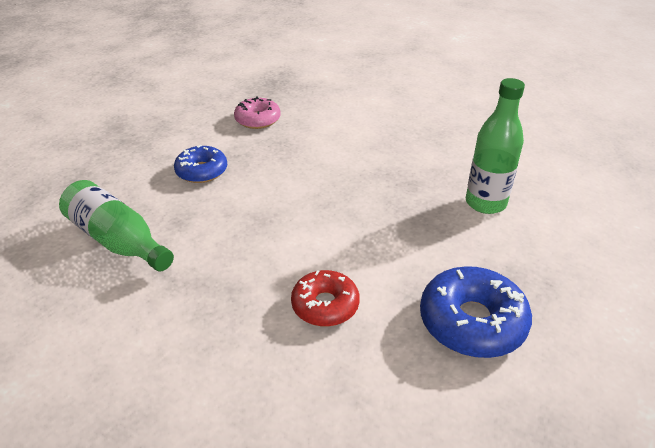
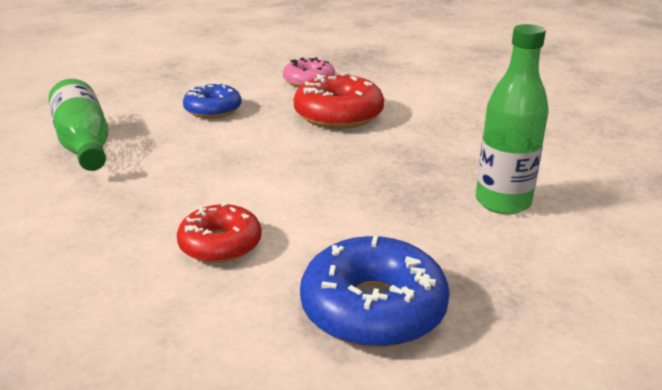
camera: 25 degrees right, 10 degrees down
none -> red donut [294,73,384,129]

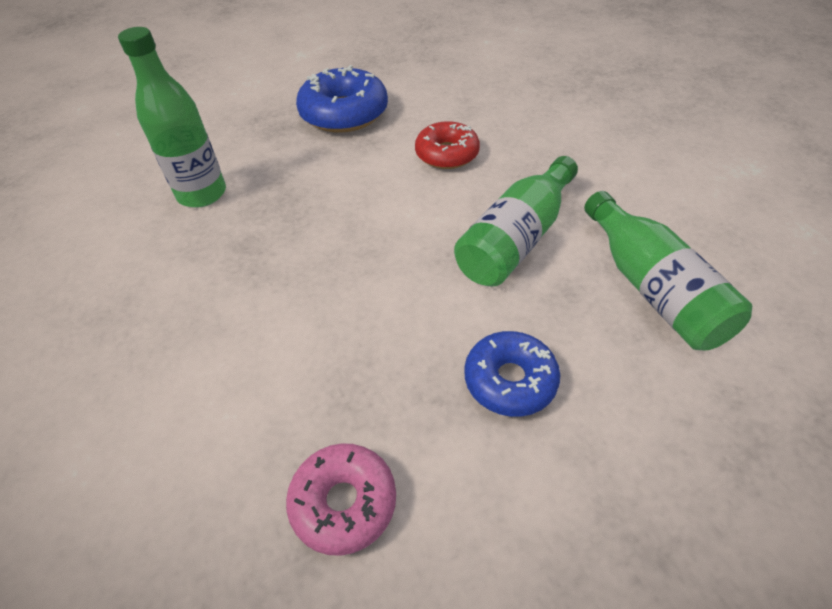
camera: 175 degrees left, 20 degrees up
red donut [294,73,384,129] -> none
none -> green bottle [454,156,578,287]

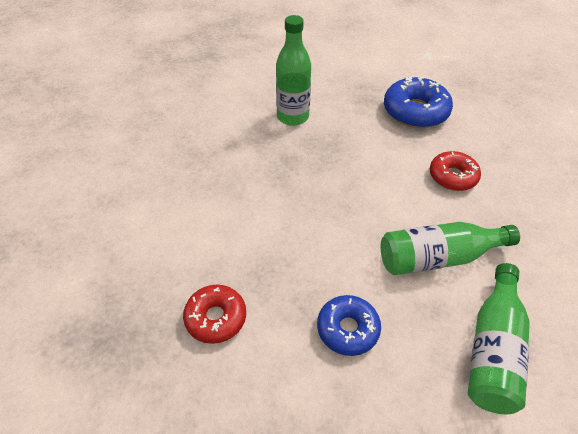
camera: 40 degrees right, 0 degrees up
pink donut [286,443,396,556] -> red donut [183,285,246,344]

